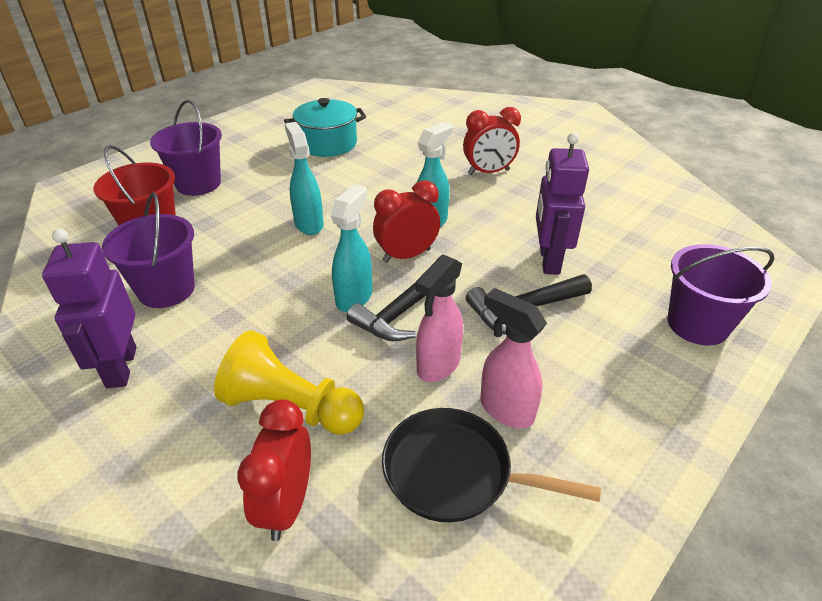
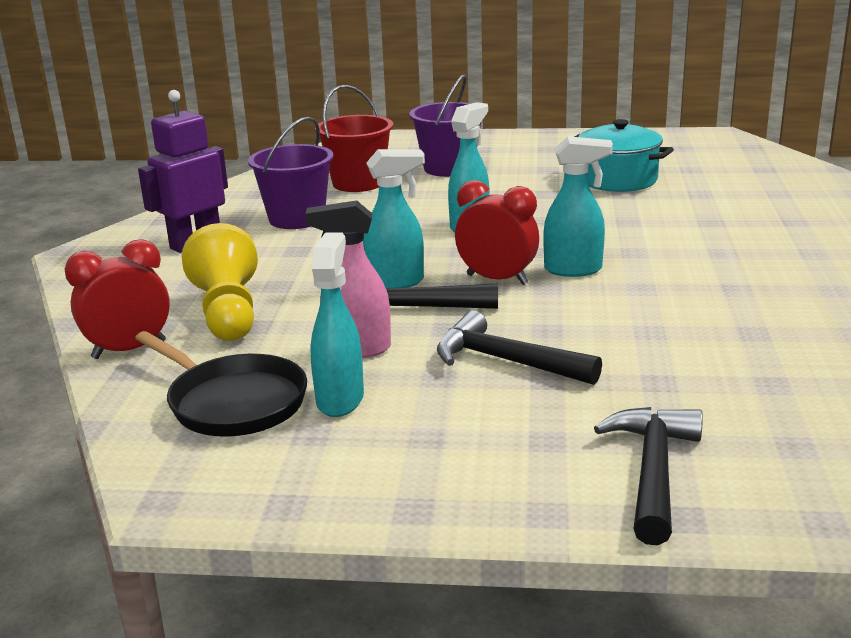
camera: 55 degrees right, 15 degrees down
black pan [382,408,601,522] -> black pan turned 150 degrees clockwise [135,331,307,437]
red clock [463,107,521,175] -> none
pink spray bottle [480,288,547,428] -> turquoise spray bottle [310,232,364,417]
purple robot [536,133,589,275] -> none
purple bucket [667,244,775,345] -> black hammer [594,407,703,545]

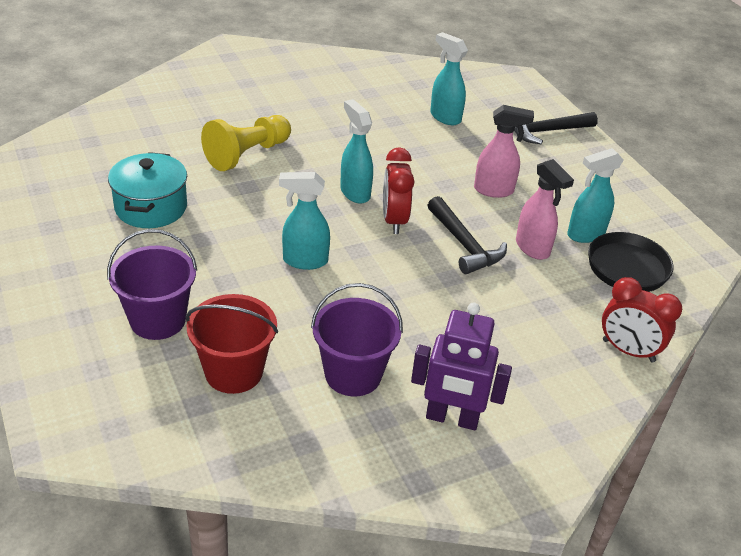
camera: 125 degrees left, 15 degrees up
yellow pawn [182,223,258,341] -> yellow pawn moved to [201,115,291,171]
turquoise spray bottle [363,149,425,288] -> turquoise spray bottle moved to [430,32,468,125]
black hammer [437,311,602,385] -> pink spray bottle [474,105,534,198]

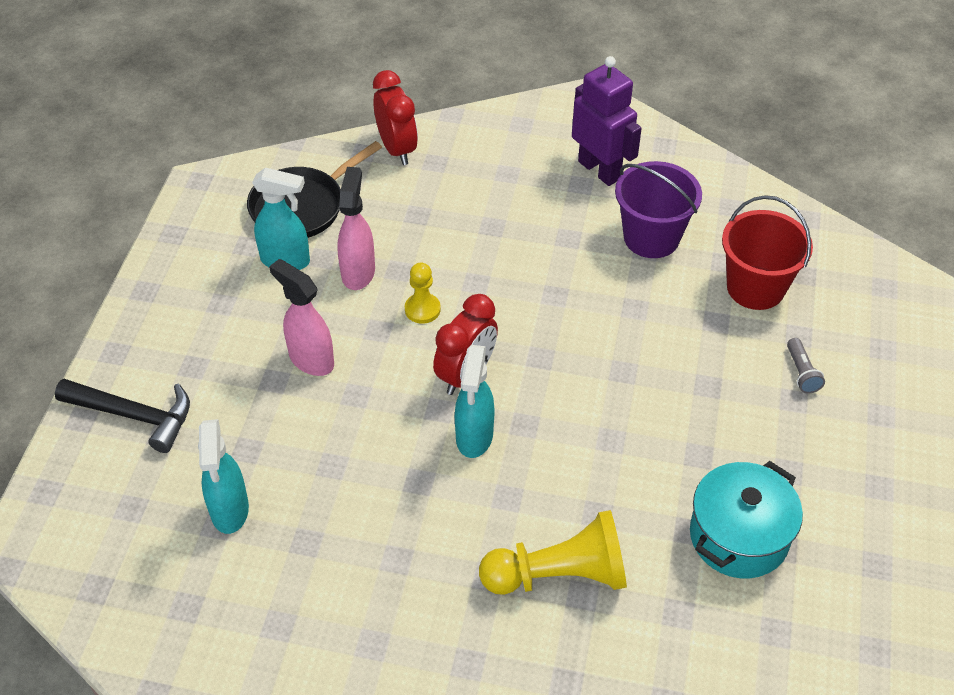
camera: 140 degrees left, 10 degrees up
purple bucket [107,229,197,340] -> grey flashlight [787,338,825,393]
turquoise spray bottle [279,172,330,270] -> none
black hammer [428,196,507,274] -> yellow pawn [405,262,441,324]

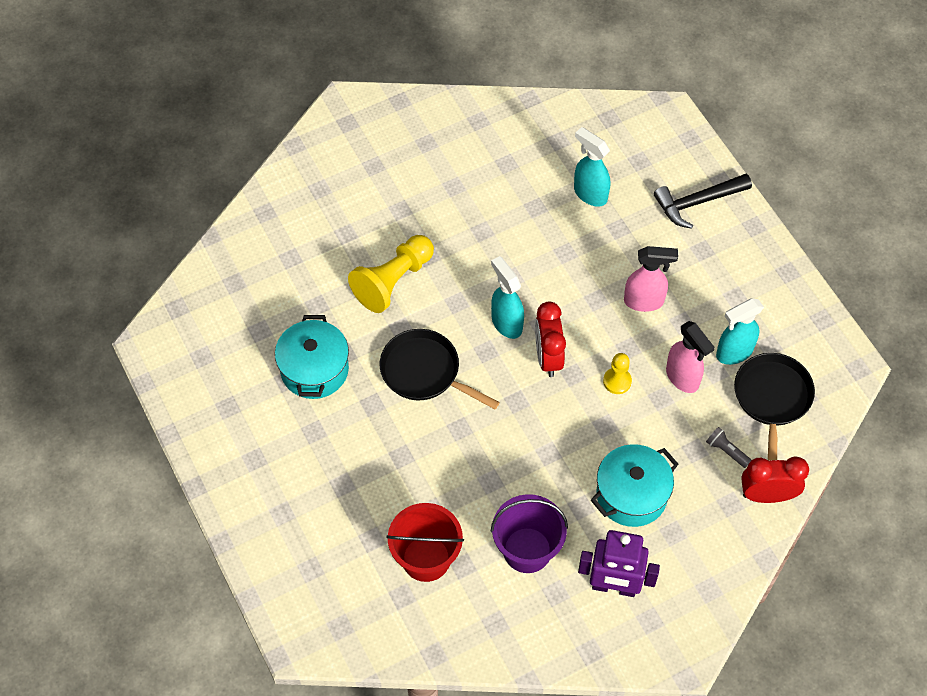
camera: 140 degrees right, 10 degrees up
red clock [373,70,418,165] -> red clock turned 150 degrees clockwise [741,457,809,503]
grey flashlight [787,338,825,393] -> grey flashlight moved to [706,427,752,468]
none -> black pan [380,329,500,409]
none -> turquoise pot [591,444,678,527]

